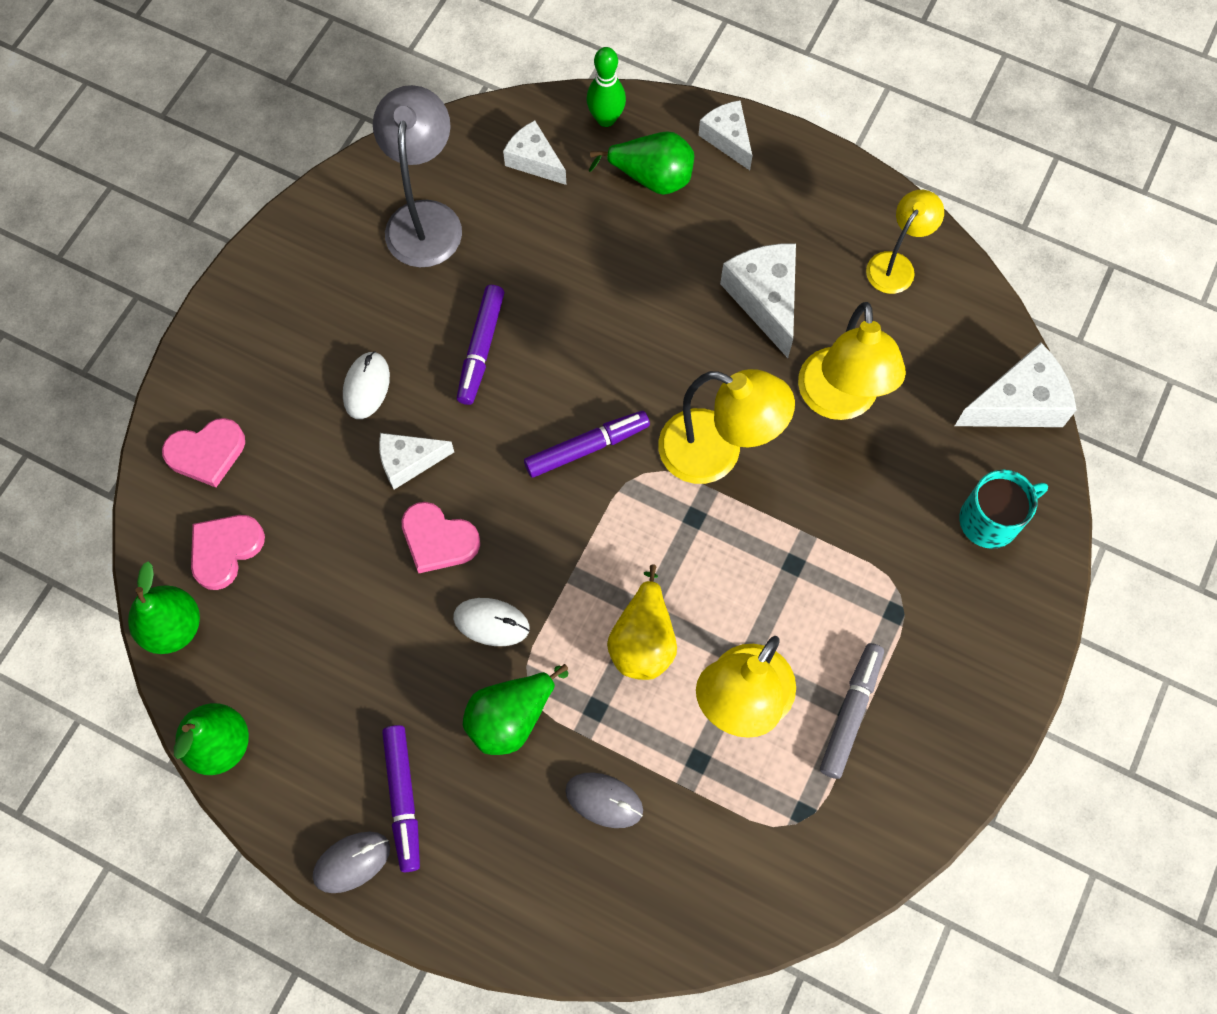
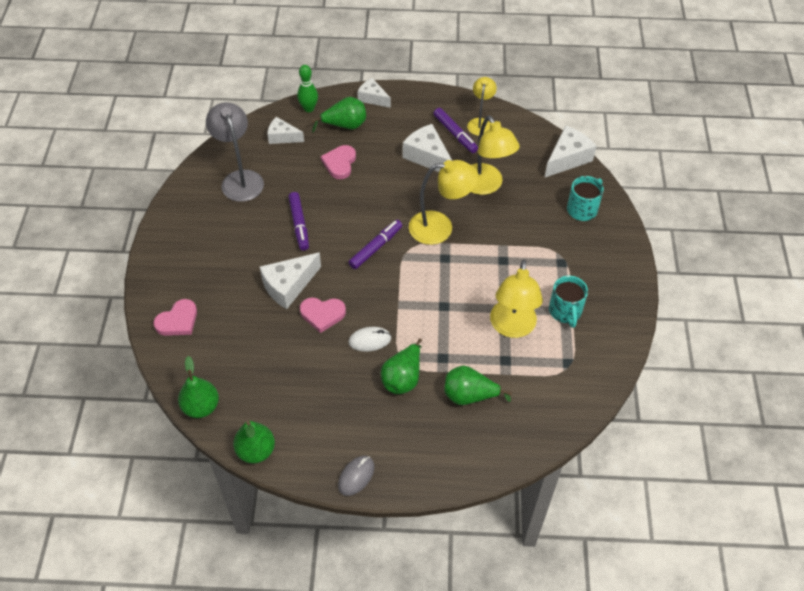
camera: 25 degrees left, 15 degrees down
pink heart [191,515,265,590] -> pink heart moved to [321,145,356,179]
white mouse [343,351,390,419] -> none
white cheese [379,433,454,489] -> white cheese [260,252,321,309], size x1.54
purple marker [382,725,420,872] -> purple marker moved to [433,108,478,153]
grey mouse [565,772,643,828] -> green pear [444,366,512,405]
yellow pear [607,564,677,680] -> none
grey marker [820,643,884,779] -> turquoise mug [549,276,588,328]

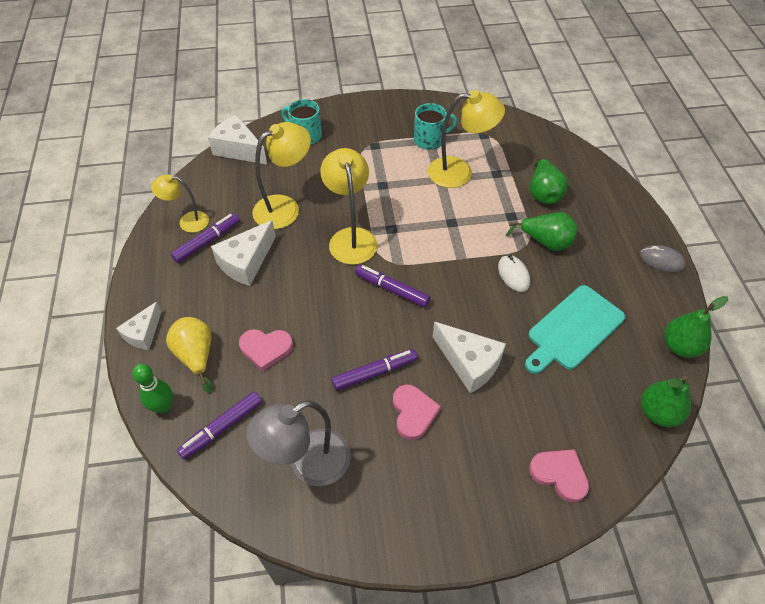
camera: 100 degrees left, 0 degrees up
white cheese [267,117,304,144] -> purple marker [177,391,262,460]
pink heart [300,297,346,333] -> pink heart moved to [393,385,441,440]
green pear [311,97,366,132] -> yellow pear [166,317,213,393]
none -> turquoise cutting board [525,285,625,374]

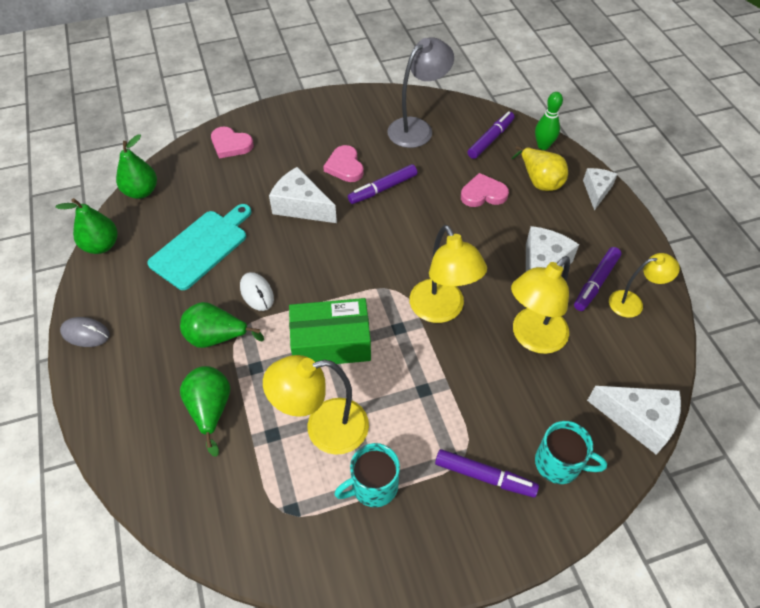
camera: 170 degrees right, 0 degrees up
purple marker [355,265,430,307] -> purple marker moved to [435,449,539,498]
none -> green box [289,298,371,364]

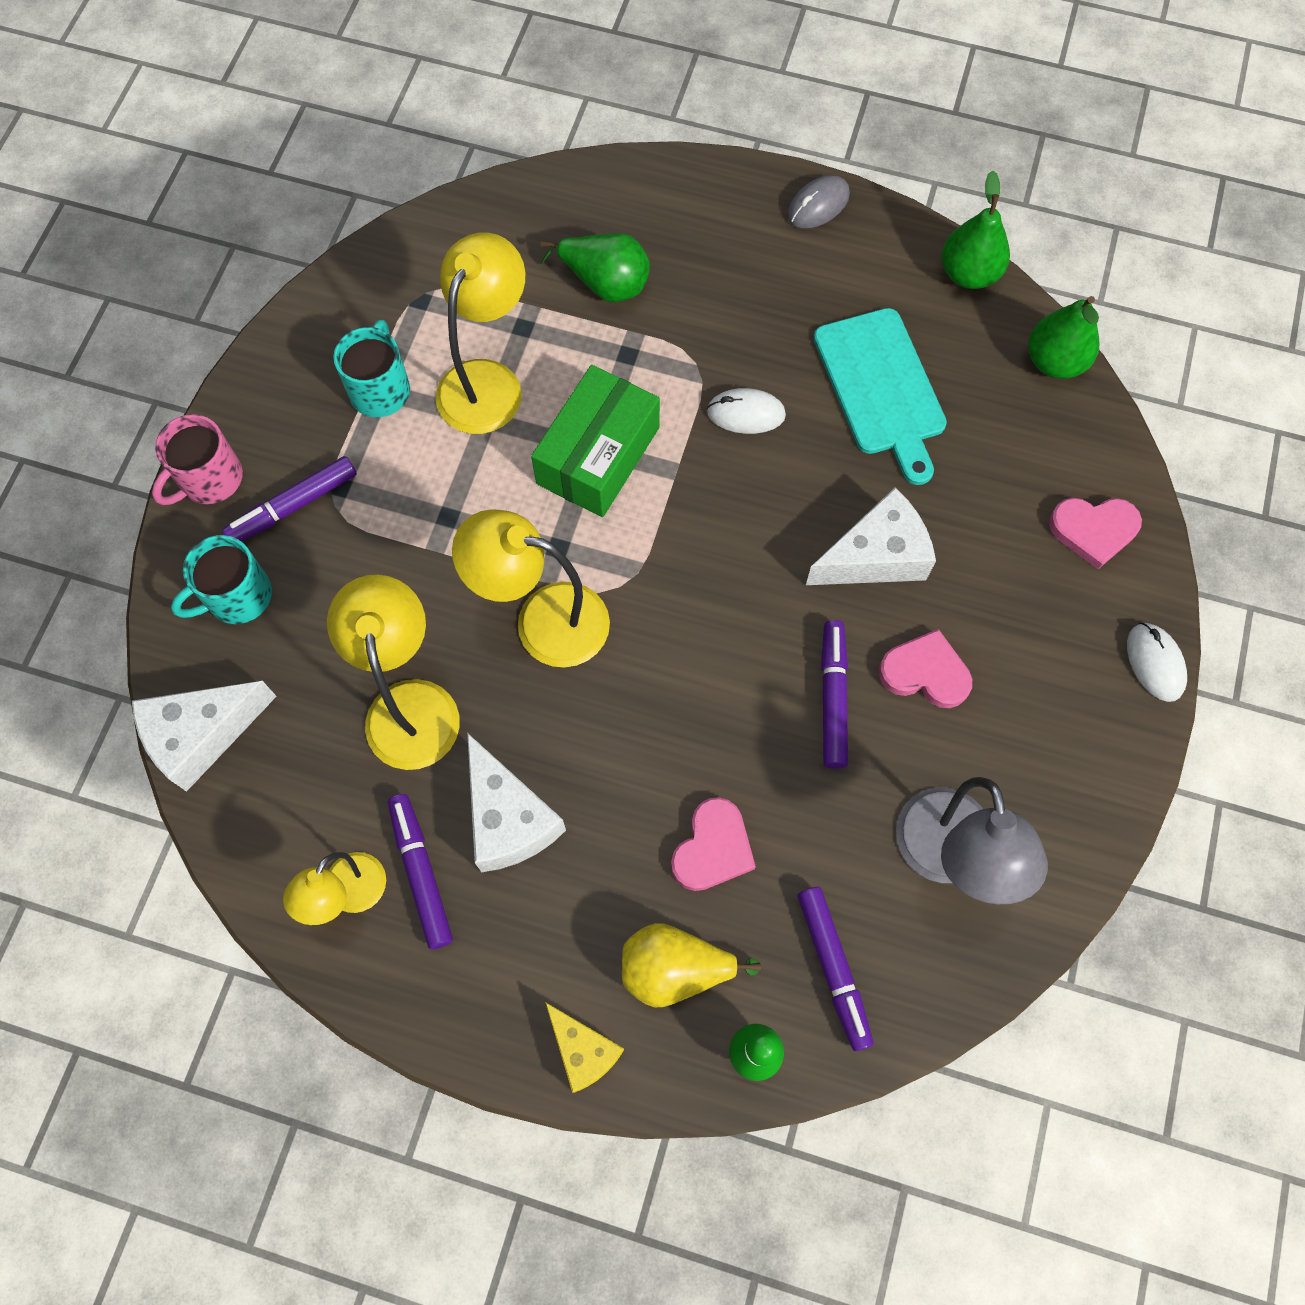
camera: 125 degrees right, 15 degrees up
green pear [180,302,264,348] -> none
pink heart [211,127,254,159] -> pink heart turned 150 degrees counterclockwise [1049,498,1142,569]
white cheese [583,168,617,211] -> yellow cheese [545,1002,624,1093]
none -> pink mug [152,414,243,505]
none -> white mouse [1127,623,1187,702]

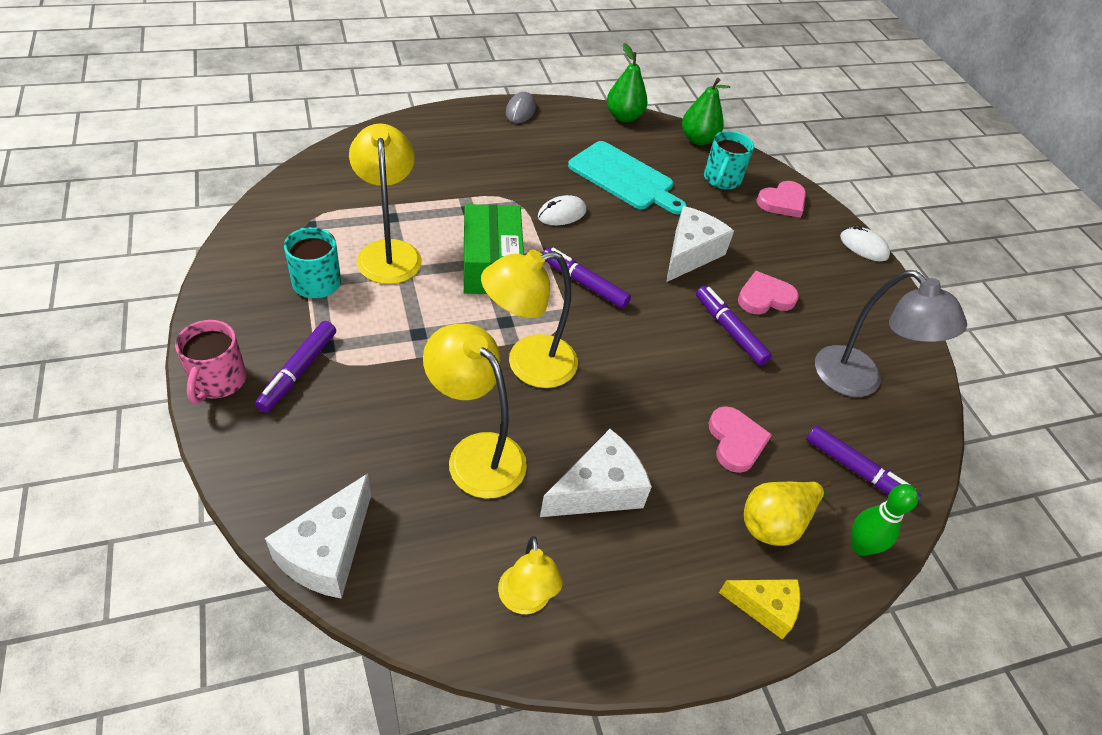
camera: 40 degrees left, 20 degrees down
turquoise mug [171,535,272,624] -> turquoise mug moved to [704,131,754,190]
purple marker [388,794,453,949] -> purple marker moved to [543,248,631,309]
white cheese [467,733,566,872] -> white cheese turned 60 degrees counterclockwise [540,429,652,517]
green pear [540,233,650,302] -> none

